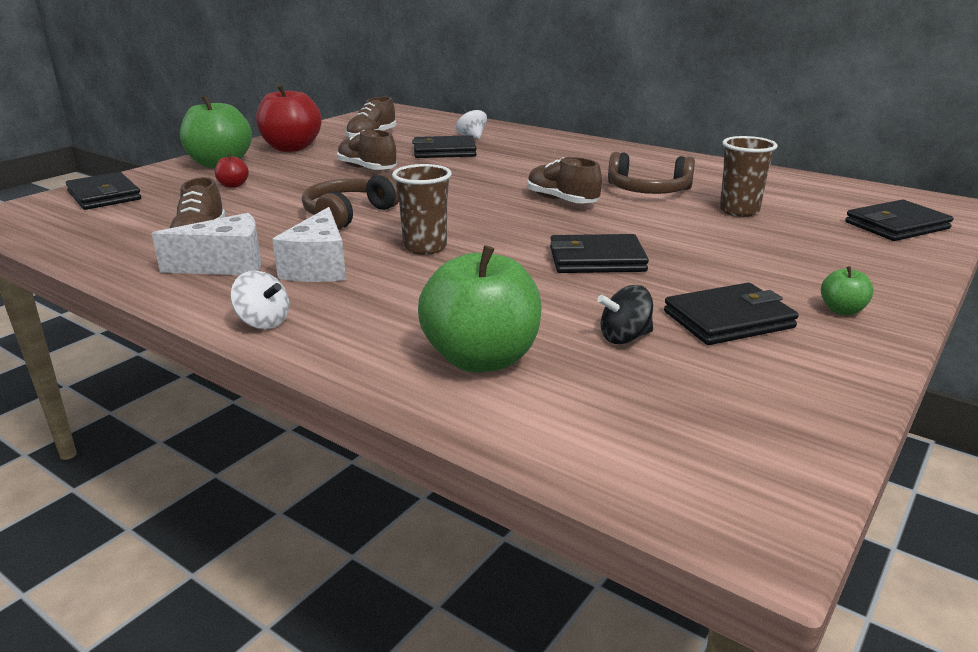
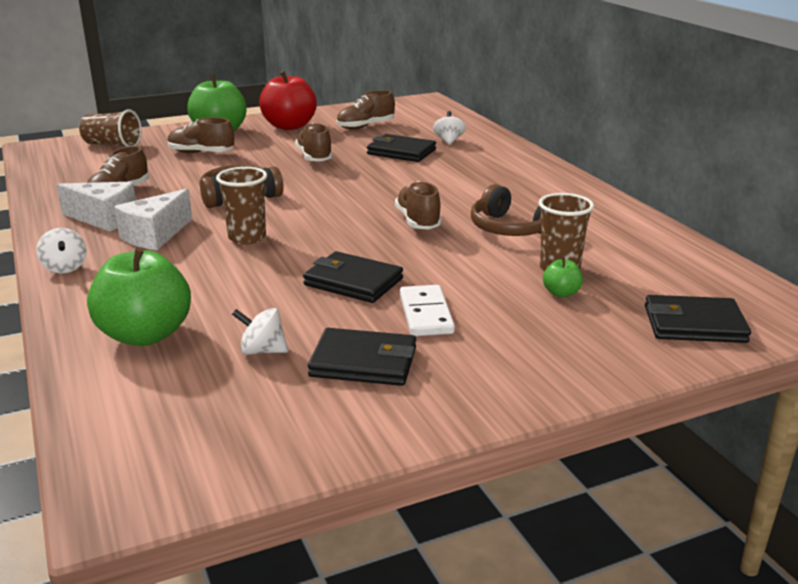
camera: 30 degrees right, 0 degrees up
black wallet [66,172,141,210] -> brown cup [79,109,142,147]
red apple [215,154,249,188] -> brown shoe [168,117,234,153]
black spinning top [597,285,653,344] -> white spinning top [232,308,288,355]
green apple [821,266,874,315] -> green apple moved to [543,257,583,297]
none -> white domino [400,285,455,336]

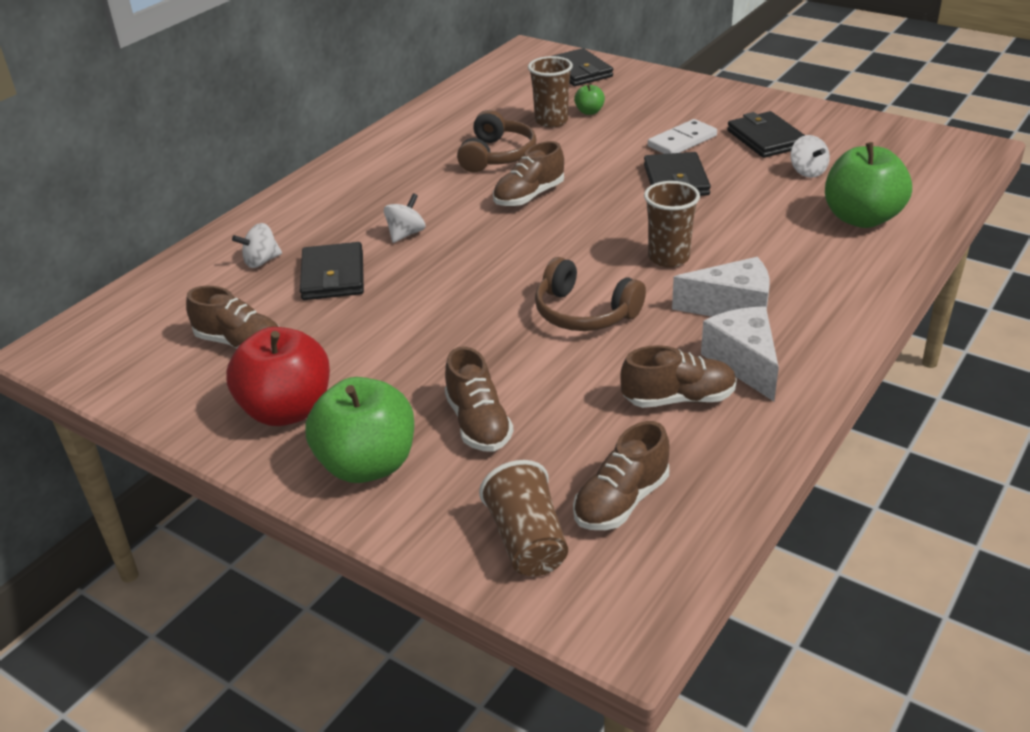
camera: 120 degrees left, 10 degrees up
white spinning top [36,228,87,273] -> white spinning top moved to [384,193,425,243]
brown shoe [295,123,333,161] -> brown shoe moved to [573,421,669,530]

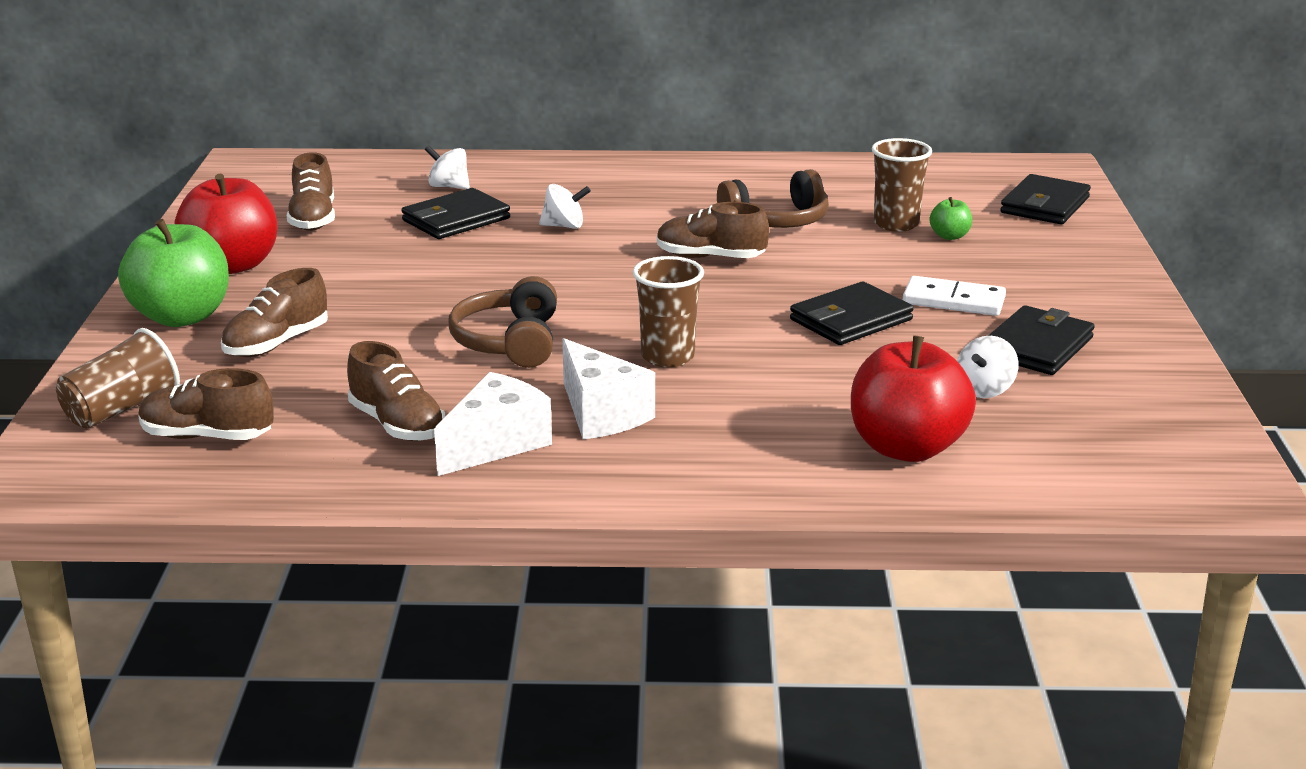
camera: 55 degrees right, 10 degrees down
green apple [825,142,912,228] -> red apple [851,335,976,462]

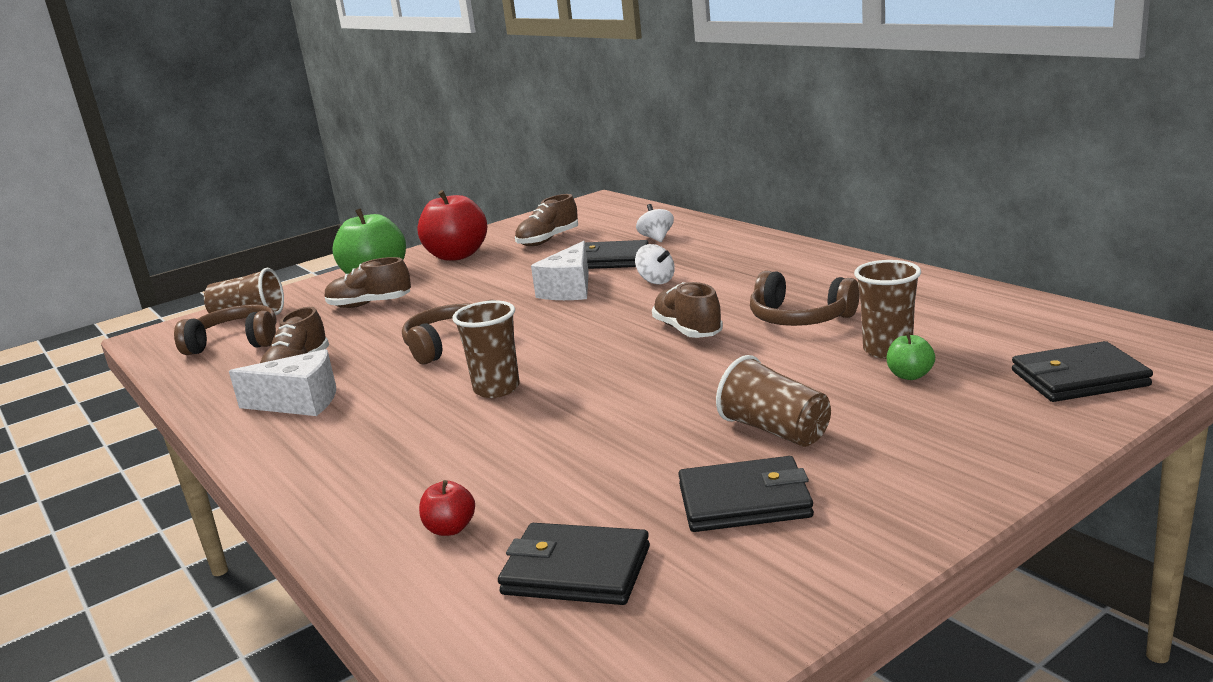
camera: 55 degrees right, 5 degrees down
brown shoe [138,368,274,440] -> brown headphones [174,304,277,355]
white cheese [562,338,655,439] -> white cheese moved to [531,241,589,300]
black wallet [790,282,914,345] -> black wallet moved to [498,523,650,605]
red apple [851,335,976,462] -> red apple [419,480,475,536], size x0.44
white domino [903,276,1006,316] -> brown cup [716,355,831,447]
white spinning top [957,336,1018,398] -> none

